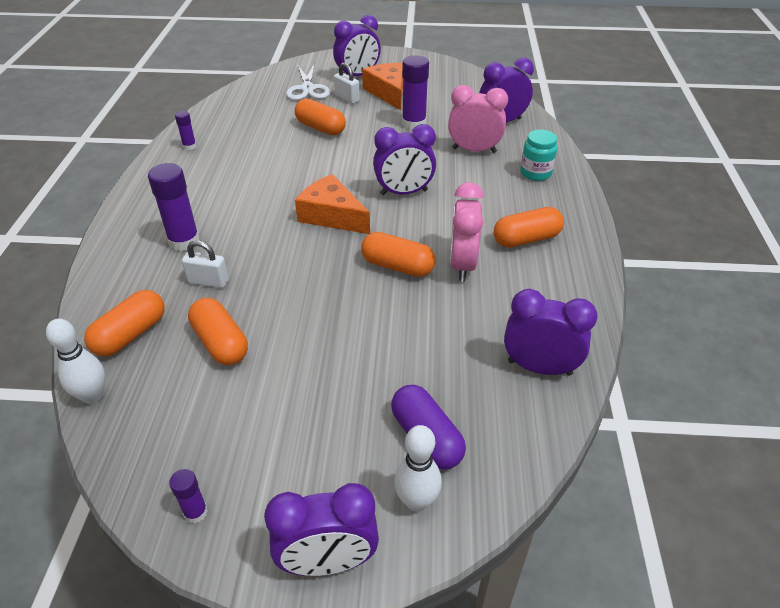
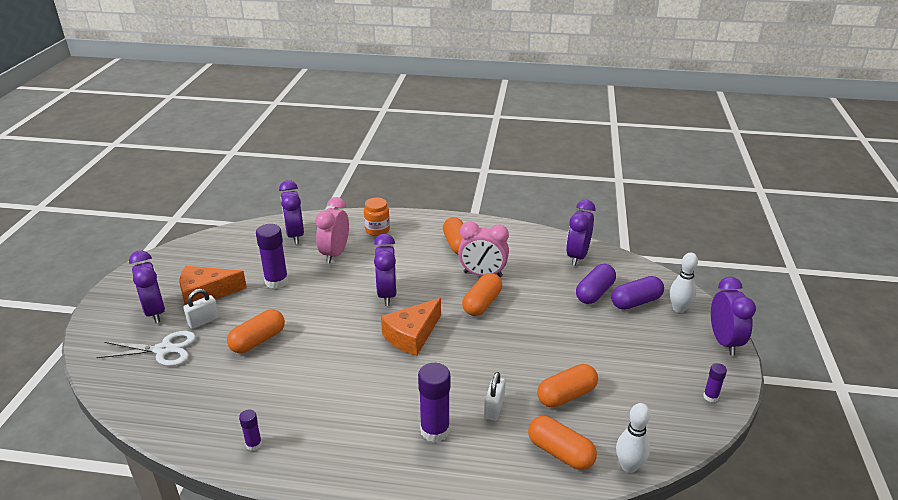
camera: 85 degrees left, 10 degrees down
turquoise jar [520,130,557,181] -> orange jar [364,198,390,236]
none -> purple capsule [576,264,616,304]

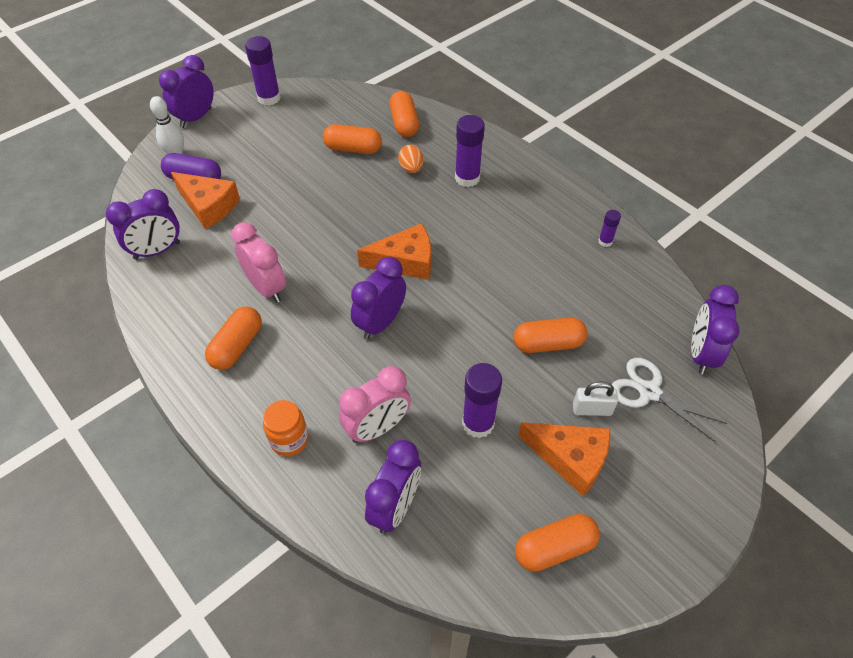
camera: 140 degrees left, 20 degrees up
purple clock [129,251,165,323] -> purple clock moved to [691,285,739,375]
orange capsule [462,273,502,316] -> orange capsule moved to [515,514,600,572]
white padlock [484,372,505,421] -> orange egg [398,145,424,173]
purple capsule [576,264,616,304] -> orange cheese [171,172,240,229]
white bowling pin [616,403,650,473] -> none
purple glue stick [703,363,727,402] -> purple glue stick [245,36,281,106], size x1.92

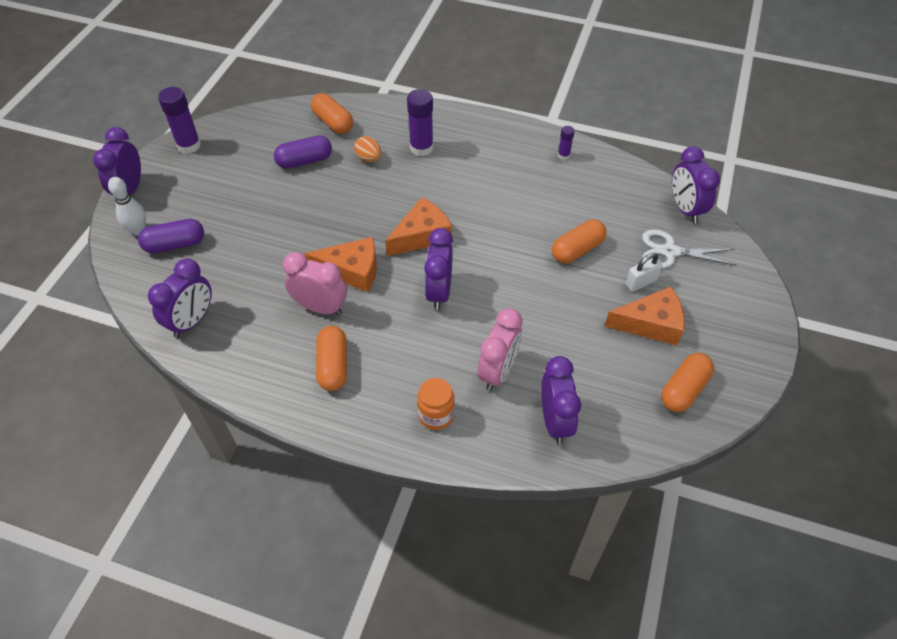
camera: 30 degrees left, 0 degrees up
orange cheese [171,172,240,229] -> orange cheese moved to [304,237,377,292]
orange capsule [323,124,382,154] -> purple capsule [274,135,332,169]
purple glue stick [462,363,502,438] -> none

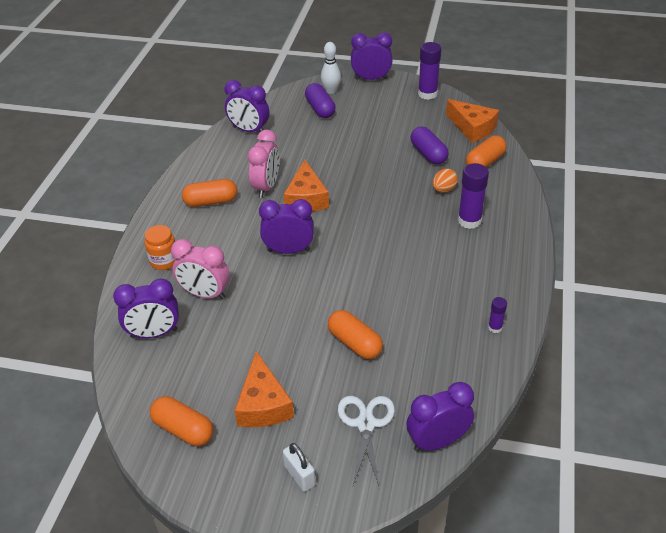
camera: 85 degrees right, 10 degrees down
orange cheese [385,197,452,256] -> orange cheese moved to [446,99,499,143]
white padlock [626,253,663,292] -> white padlock moved to [283,443,316,492]

